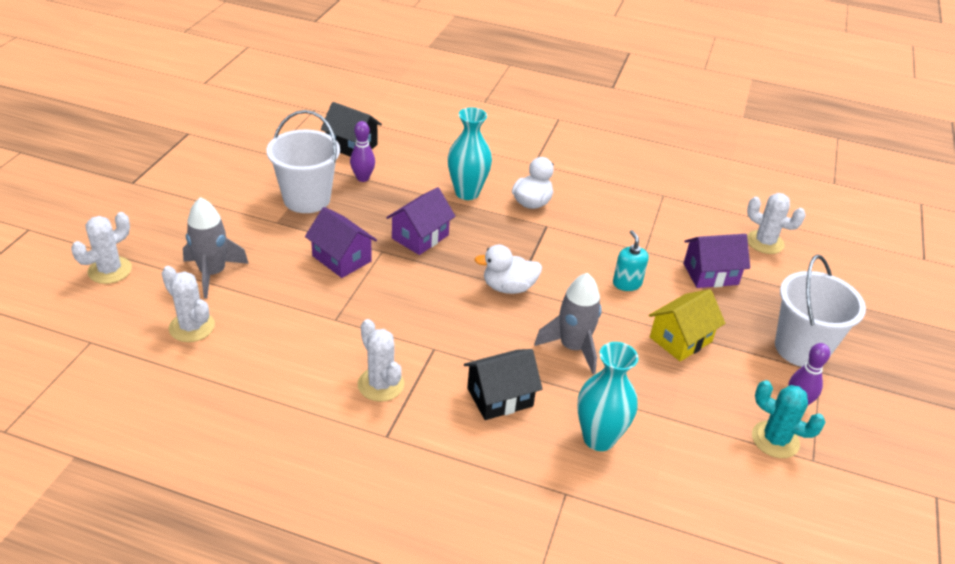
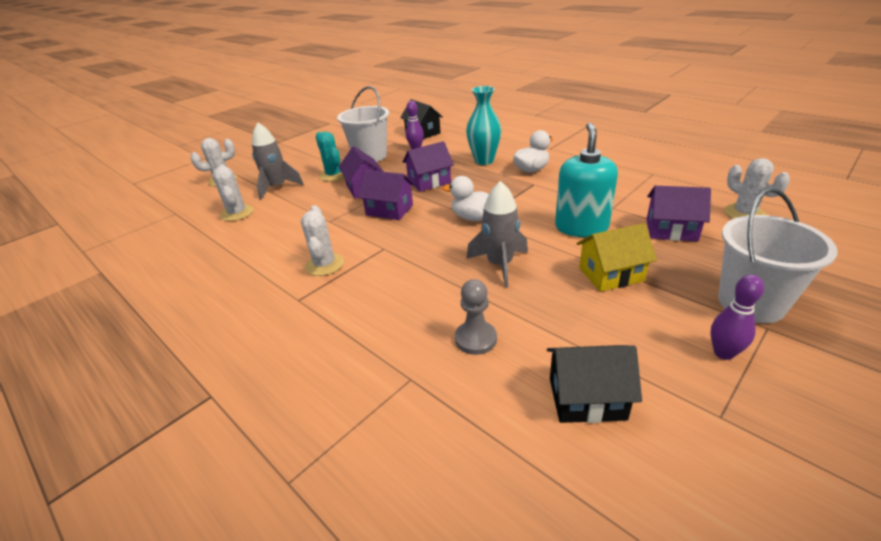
camera: 30 degrees right, 5 degrees down
black house [464,349,542,420] -> black house moved to [547,345,642,423]
turquoise vase [577,342,638,451] -> grey pawn [455,279,497,355]
turquoise soap dispenser [613,230,648,291] -> turquoise soap dispenser [555,123,618,237], size x1.86
turquoise cactus [752,380,825,458] -> turquoise cactus moved to [316,132,344,181]
none -> purple house [358,170,415,220]

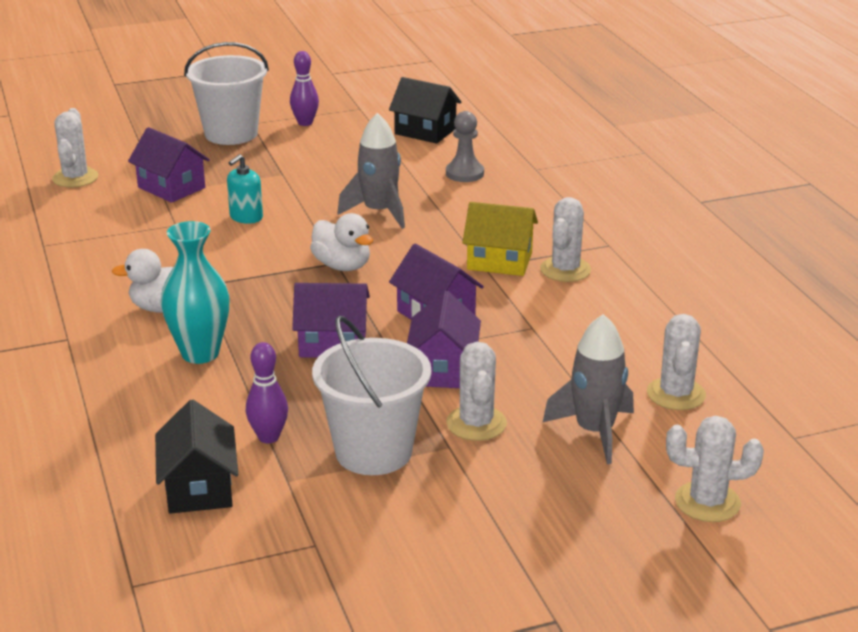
camera: 155 degrees left, 5 degrees down
turquoise cactus [316,132,344,181] -> white cactus [446,342,507,441]
turquoise soap dispenser [555,123,618,237] -> turquoise soap dispenser [227,154,263,224], size x0.54
yellow house [577,223,657,292] -> yellow house moved to [462,202,538,276]

